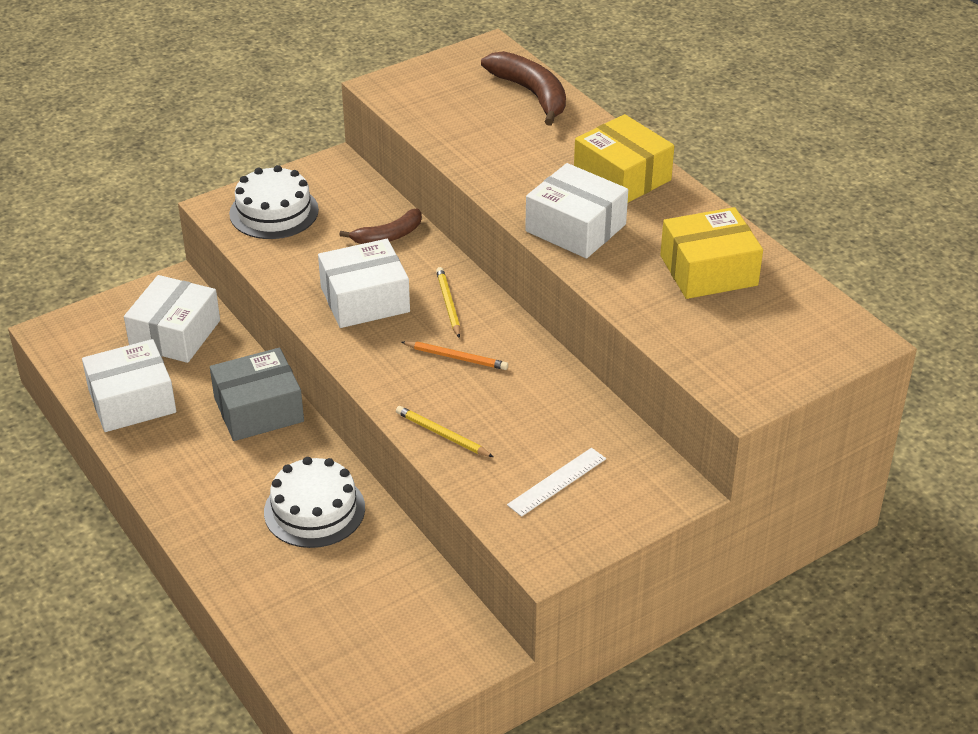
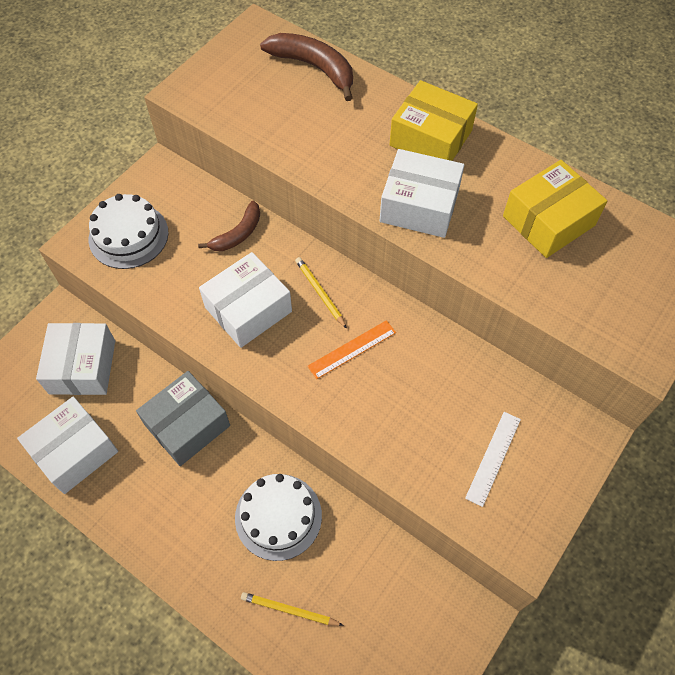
camera: 20 degrees left, 20 degrees up
yellow pencil [396,406,493,457] -> yellow pencil moved to [241,592,344,626]
orange pencil [401,341,508,370] -> orange ruler [307,320,396,379]

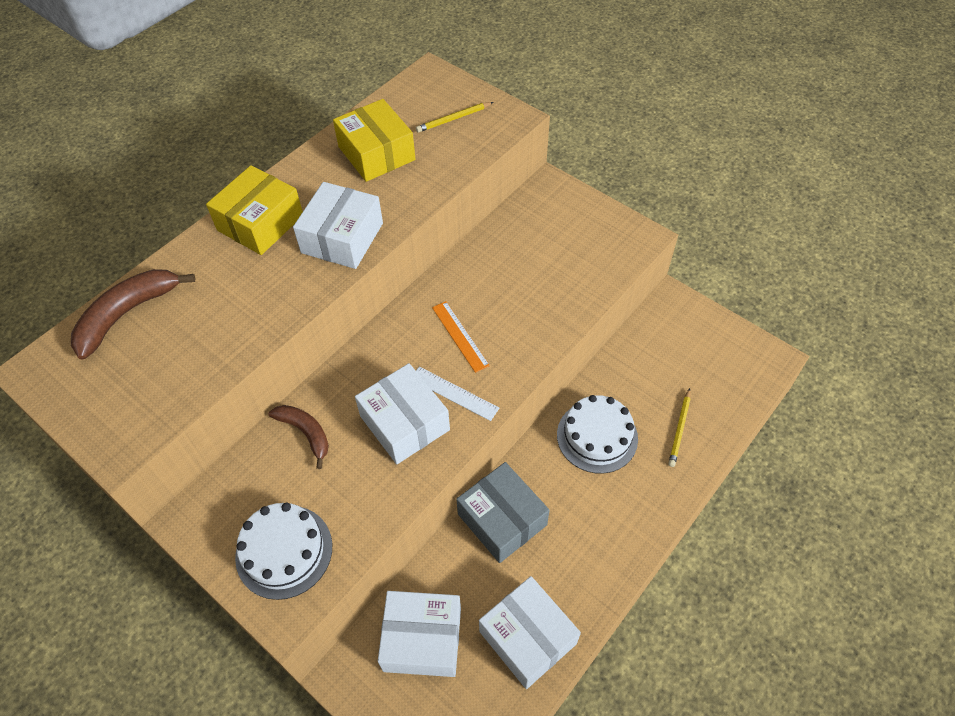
camera: 85 degrees left, 5 degrees down
yellow pencil [295,257,347,329] -> yellow pencil moved to [416,102,493,133]
white ruler [465,412,521,507] -> white ruler moved to [416,367,499,421]

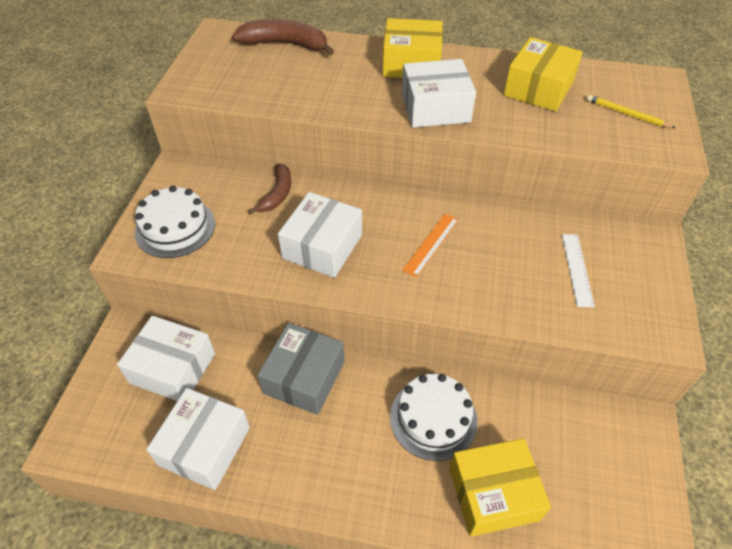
camera: 60 degrees right, 5 degrees down
white box [378,591,461,677] -> white box turned 45 degrees counterclockwise [117,316,215,401]
white ruler [416,367,499,421] -> white ruler moved to [562,234,595,307]
yellow pencil [668,388,691,467] -> yellow box [449,438,551,537]

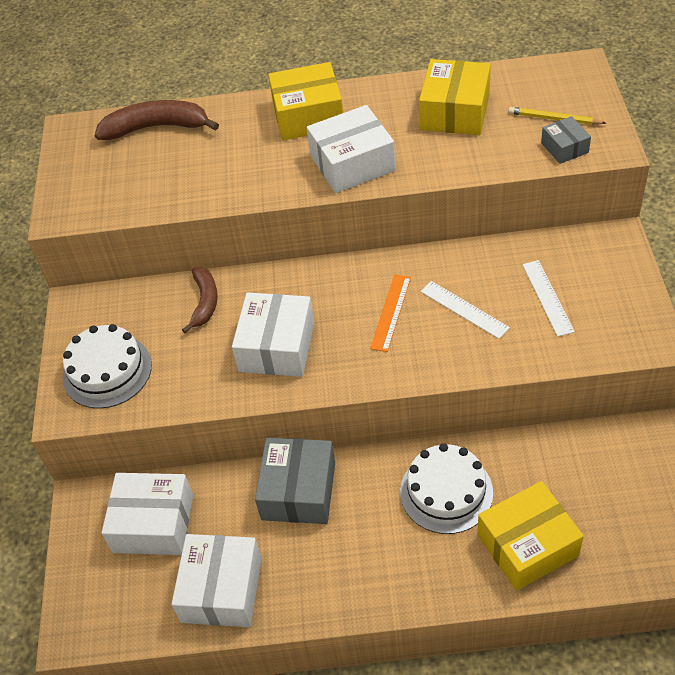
camera: 10 degrees left, 0 degrees up
none -> white ruler [421,281,510,339]
none -> grey box [541,116,591,164]

